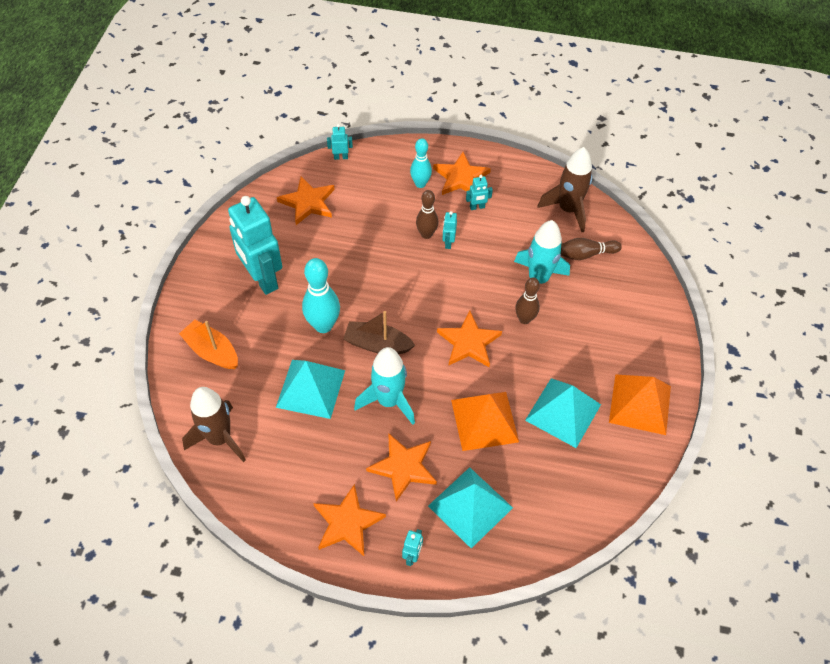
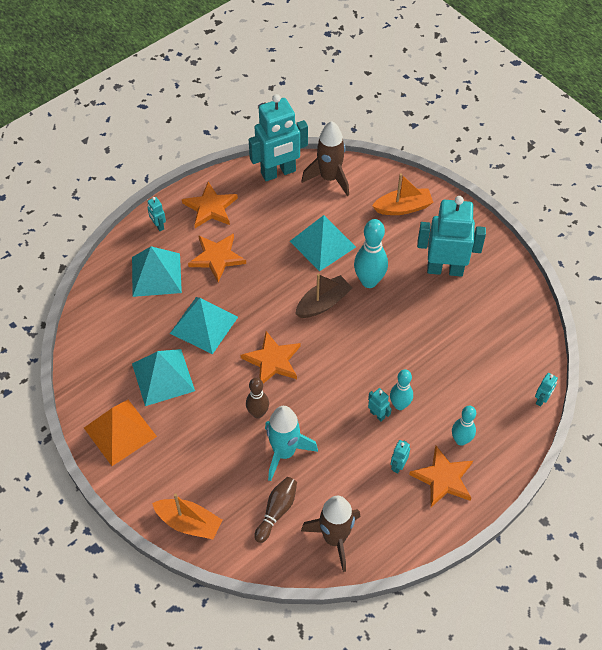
camera: 130 degrees right, 0 degrees up
orange star [277,176,335,225] -> none
turquoise rocket [354,347,415,425] -> none
brown bowling pin [416,190,438,239] -> turquoise bowling pin [390,369,413,410]
orange pyramid [451,392,519,451] -> turquoise pyramid [170,297,238,354]
none -> orange boat [152,493,222,539]
none -> turquoise robot [249,94,308,181]

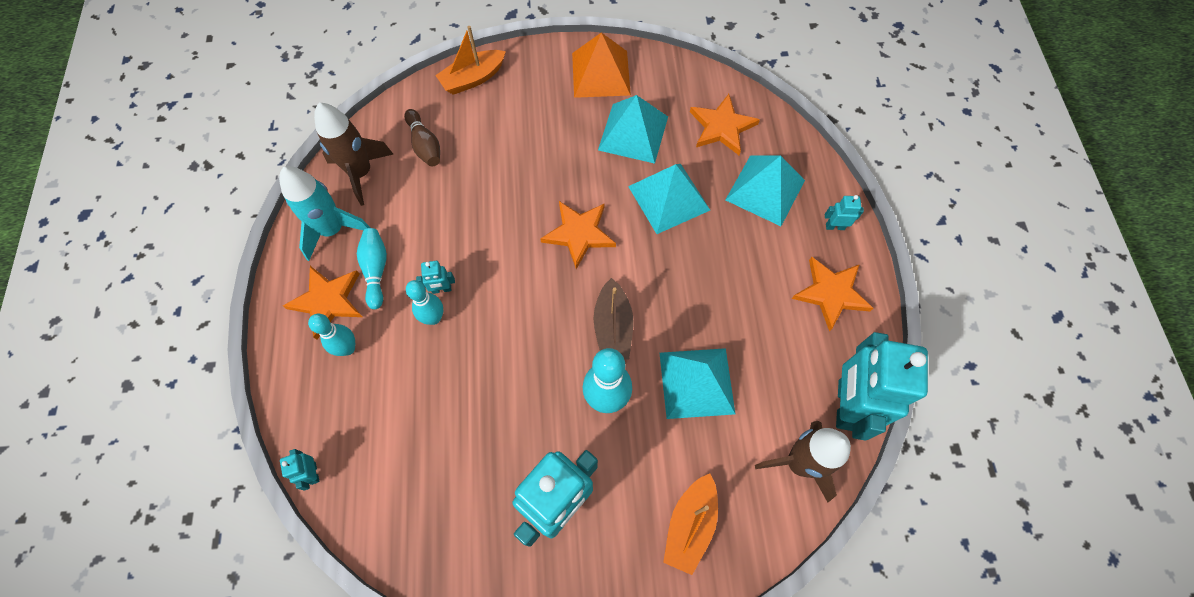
camera: 125 degrees right, 10 degrees up
orange star [188,233,246,282] -> orange star moved to [690,94,760,155]
brown bowling pin [246,378,269,418] -> none
turquoise rocket [265,406,318,481] -> turquoise rocket moved to [279,166,370,261]
turquoise robot [390,440,410,473] -> turquoise bowling pin [357,228,387,309]

